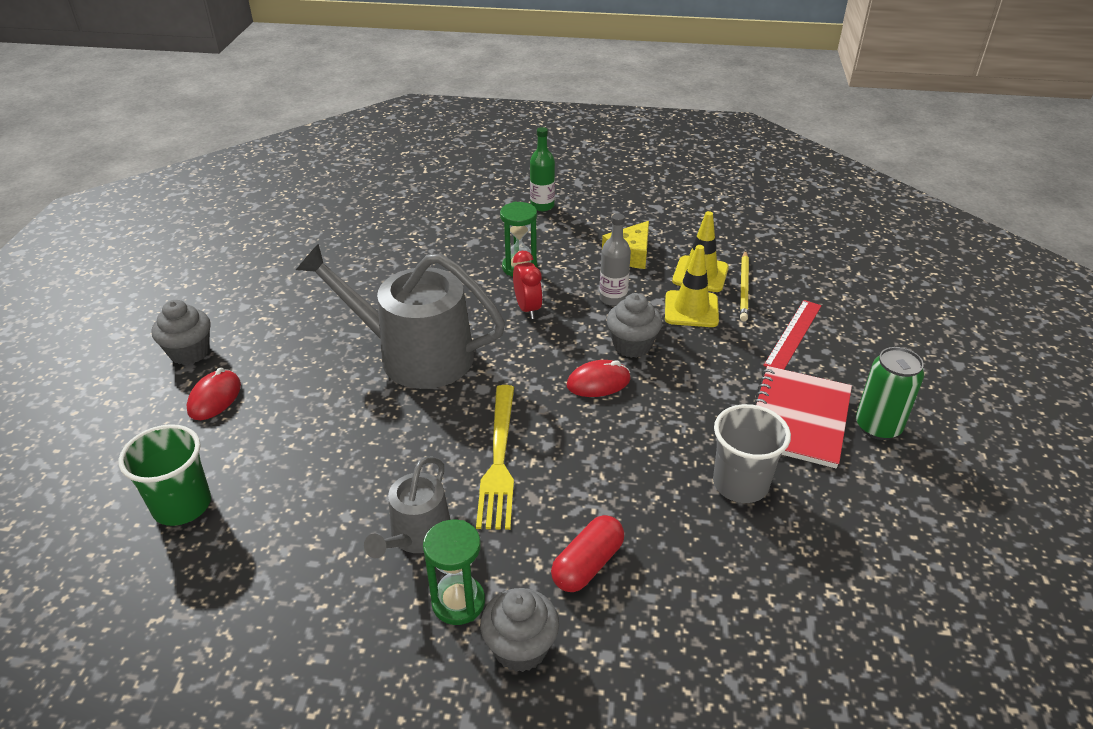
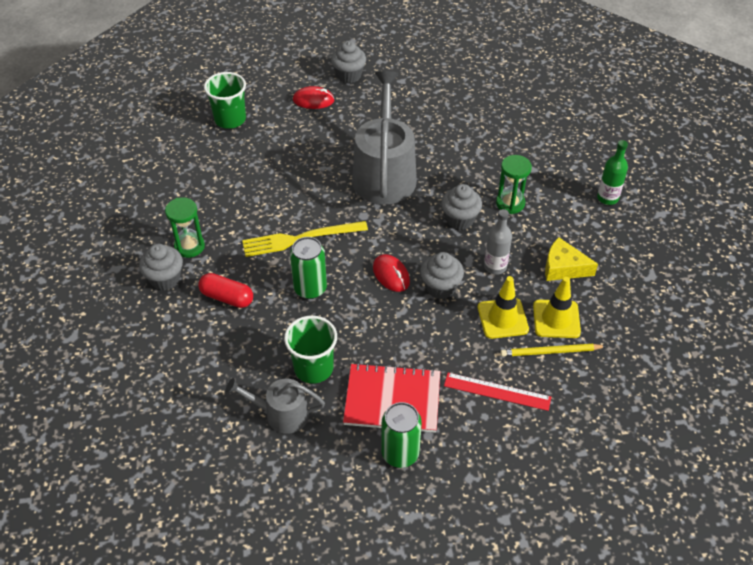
camera: 75 degrees right, 10 degrees up
grey watering can [364,457,450,558] -> grey watering can moved to [226,378,325,434]
red clock [513,251,543,319] -> grey cupcake [441,184,482,230]
grey cup [713,404,791,503] -> green cup [284,316,337,383]
none -> green can [290,237,327,299]

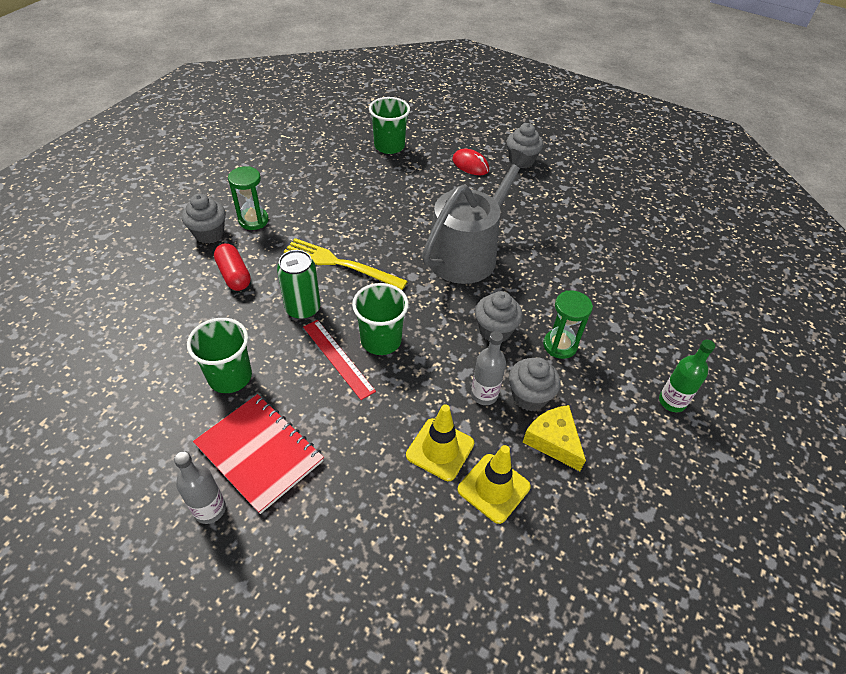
camera: 35 degrees right, 0 degrees up
grey watering can [226,378,325,434] -> none
red mouse [373,254,410,292] -> green cup [352,283,409,355]
green can [381,402,422,468] -> grey bottle [174,451,226,524]
grey cupcake [420,252,464,299] -> grey cupcake moved to [509,357,561,411]
red ruler [444,373,551,411] -> red ruler moved to [303,320,376,400]
yellow pencil [500,344,606,357] -> none

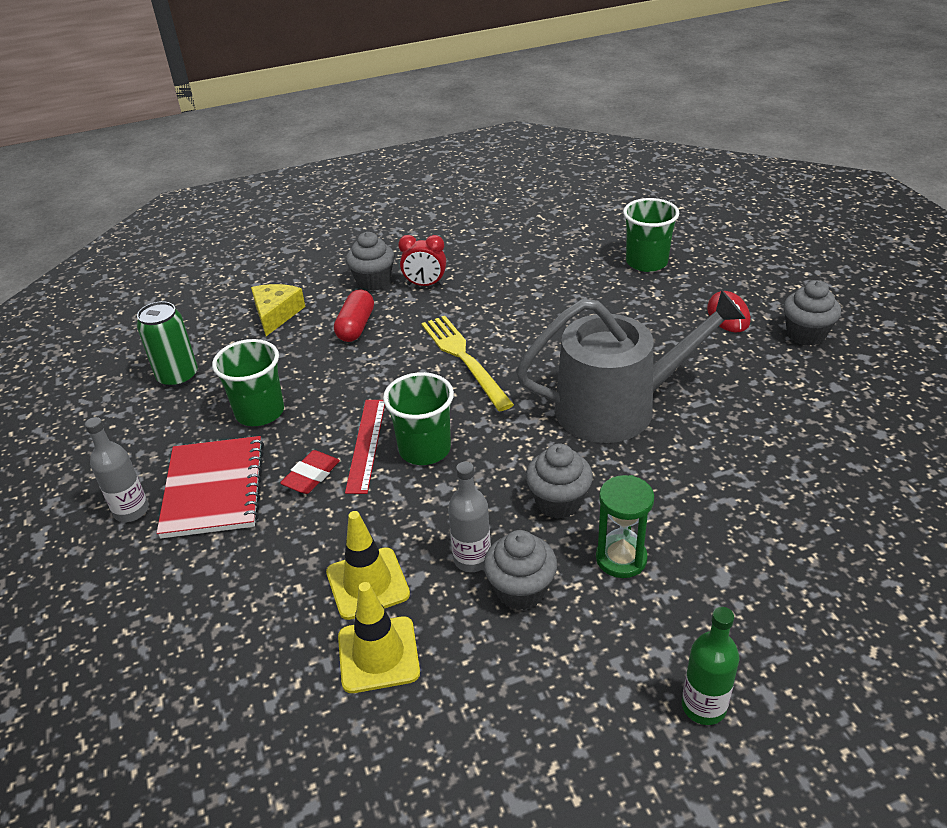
camera: 45 degrees right, 10 degrees down
green hourglass [228,166,269,230] -> red clock [398,235,446,286]
green can [277,250,320,320] -> green can moved to [137,301,198,387]
yellow cheese [523,405,586,471] -> yellow cheese moved to [251,284,305,336]
none -> red eraser [280,450,340,494]

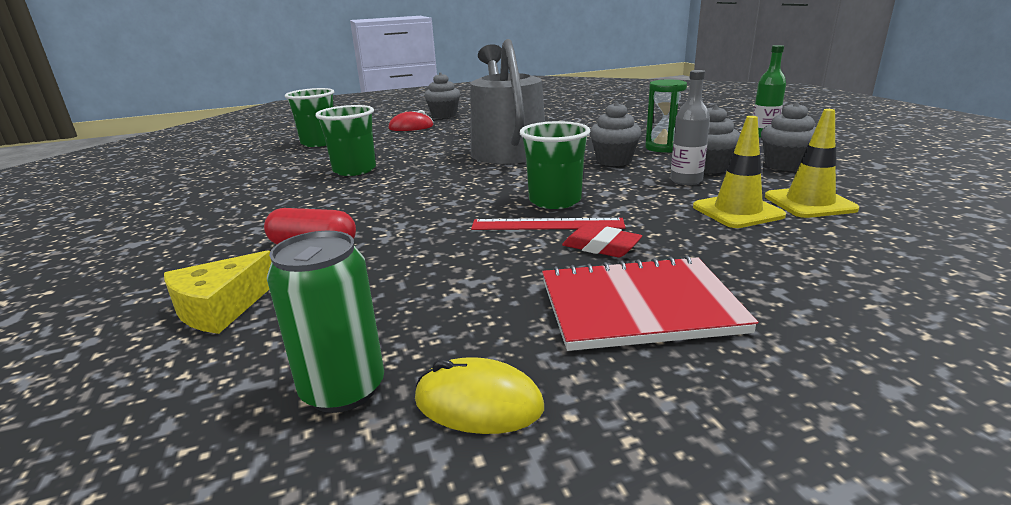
camera: 90 degrees left, 15 degrees down
grey bottle [85,417,149,522] -> none
green cup [212,339,284,426] -> green cup moved to [315,105,376,176]
yellow cheese [251,284,305,336] -> yellow cheese turned 60 degrees counterclockwise [164,250,272,334]
grey cupcake [346,232,395,291] -> grey cupcake moved to [761,102,816,171]
red clock [398,235,446,286] -> none
yellow fork [421,316,514,411] -> none
none -> yellow mouse [415,357,544,434]

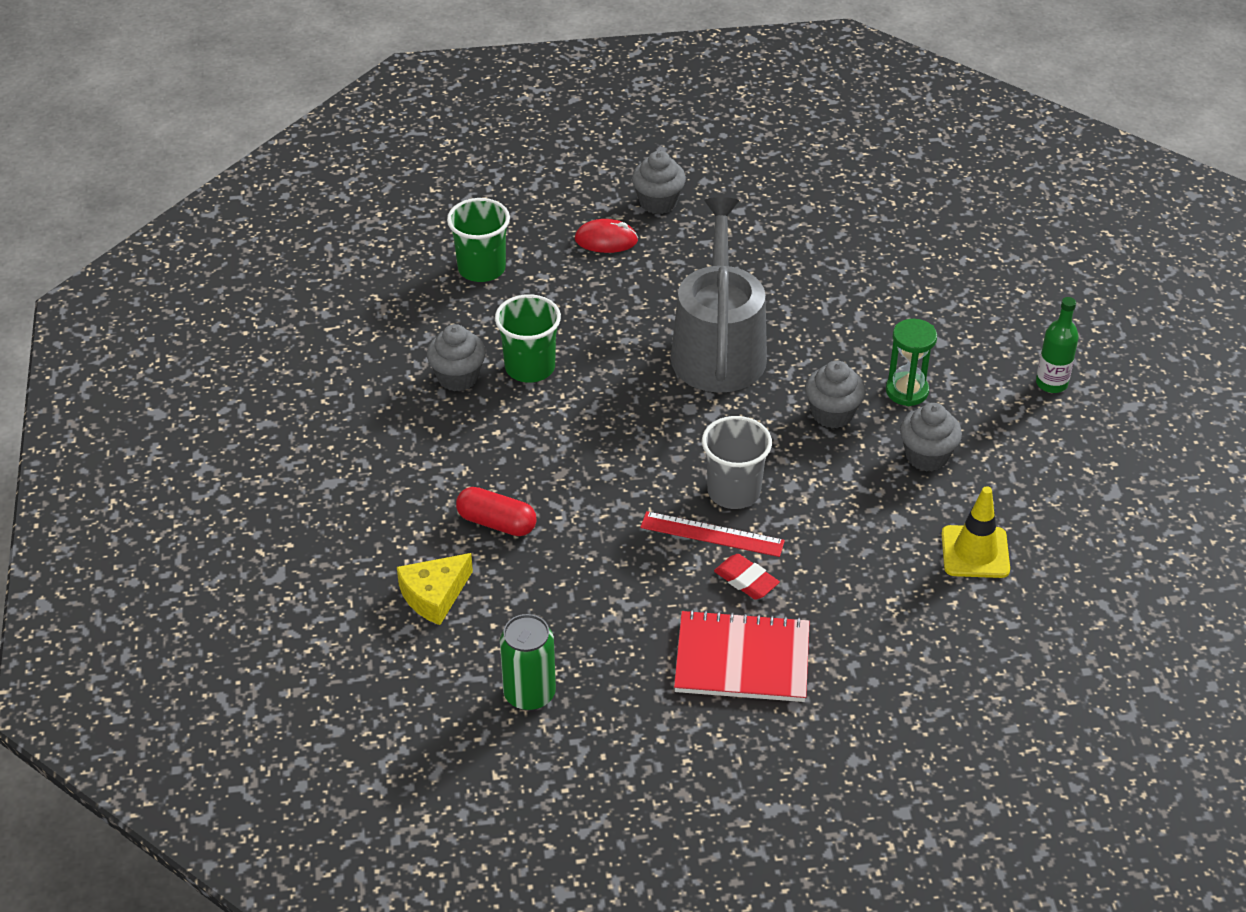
camera: 10 degrees right, 20 degrees up
yellow mouse [415,357,544,434] -> none
green cup [520,121,590,209] -> grey cup [702,416,772,509]
grey bottle [670,70,710,185] -> none
yellow traffic cone [693,116,786,228] -> none
grey cupcake [761,102,816,171] -> grey cupcake moved to [427,324,486,391]

